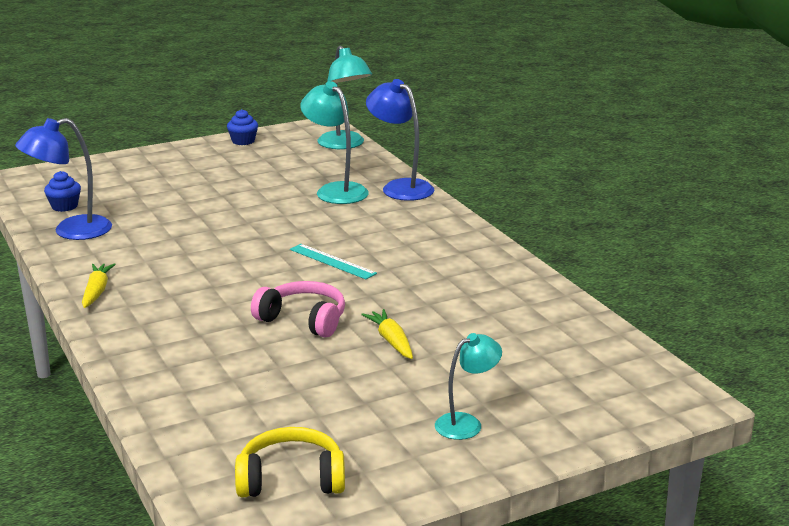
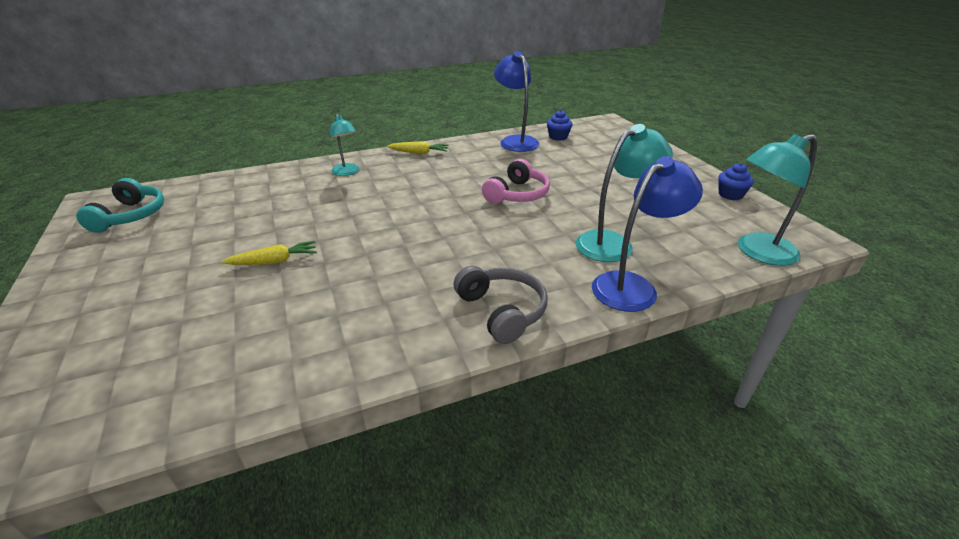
camera: 95 degrees right, 10 degrees up
yellow headphones [235,427,345,497] -> turquoise headphones [76,178,164,233]
pink headphones [251,281,345,338] -> pink headphones moved to [482,159,550,204]
turquoise ruler [290,244,377,279] -> none
turquoise lamp [435,333,502,440] -> turquoise lamp moved to [329,114,359,176]
none -> grey headphones [454,266,548,344]

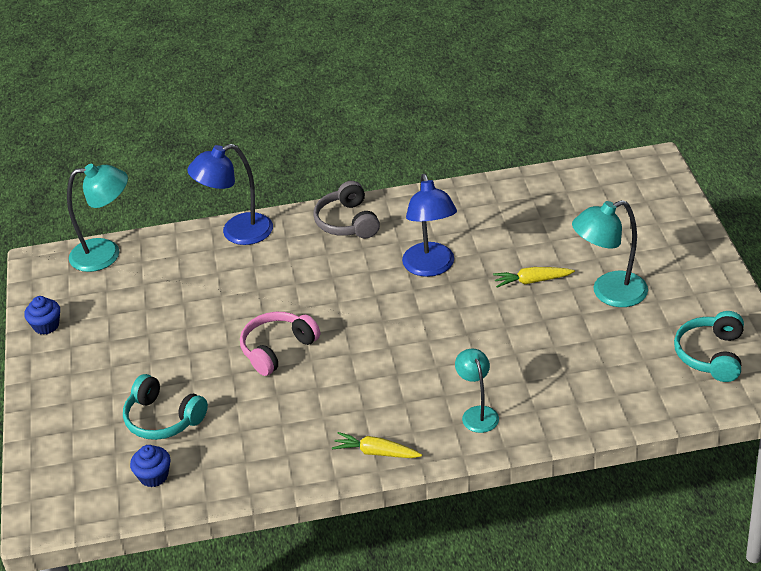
camera: 165 degrees left, 5 degrees up
blue lamp [494,51,539,152] -> blue lamp moved to [402,174,457,277]
turquoise lamp [576,124,673,262] -> turquoise lamp moved to [572,200,648,307]
none -> turquoise headphones [123,374,208,440]

